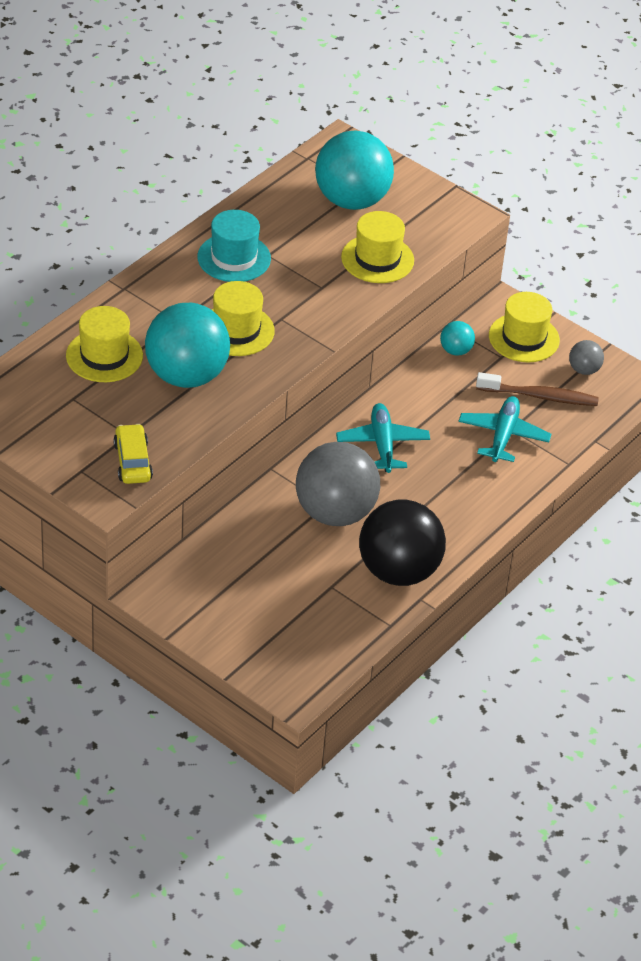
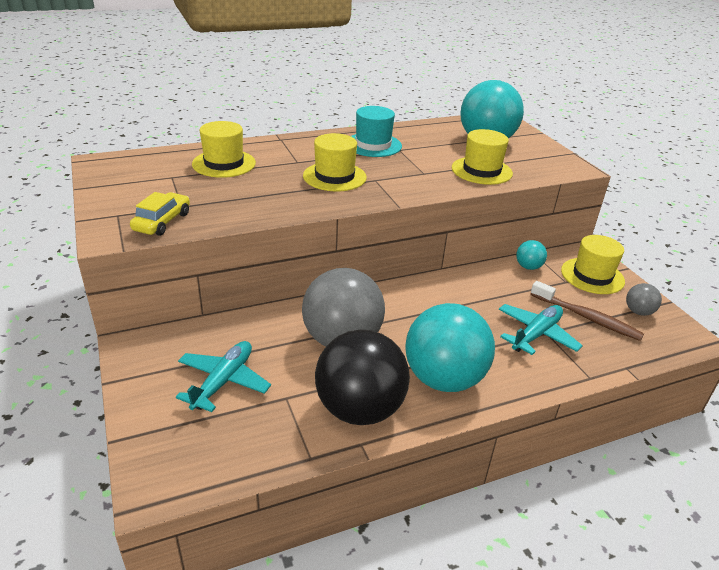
camera: 30 degrees right, 10 degrees down
turquoise ball [145,303,230,388] -> turquoise ball moved to [405,303,495,392]
turquoise plane [336,403,430,473] -> turquoise plane moved to [176,341,271,412]

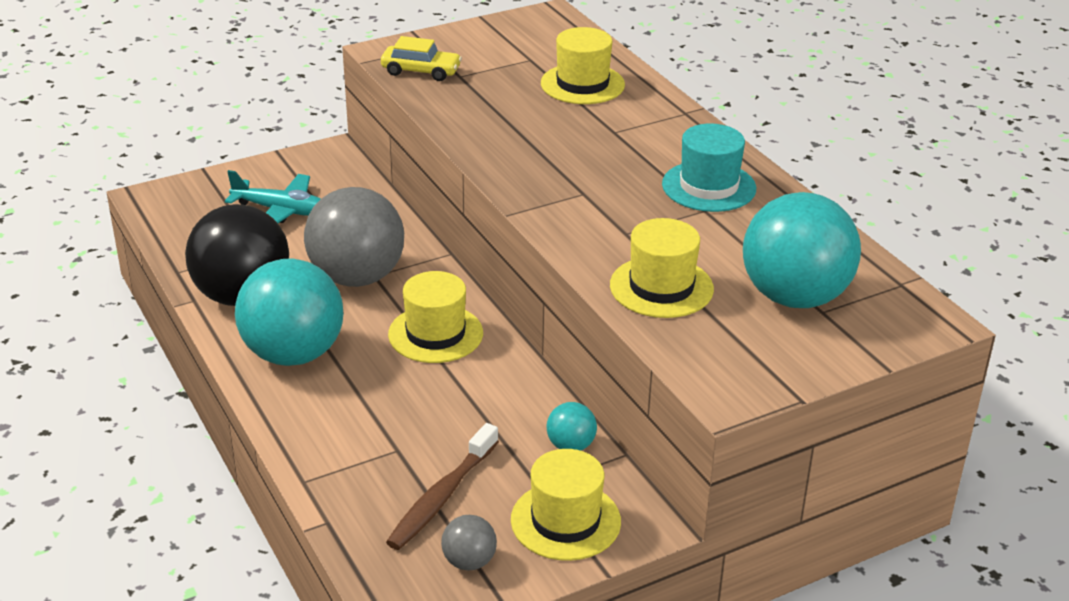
camera: 85 degrees right, 0 degrees up
yellow hat [303,133,367,191] -> yellow hat moved to [388,271,483,363]
turquoise plane [499,304,583,355] -> none

